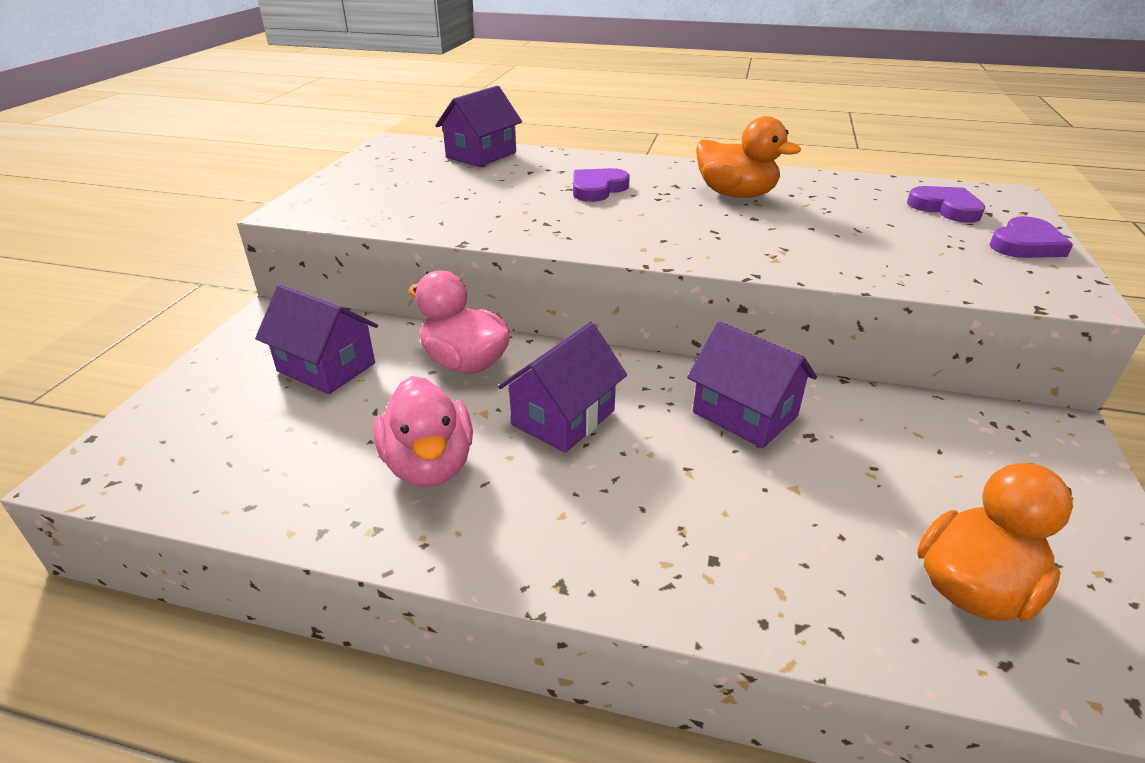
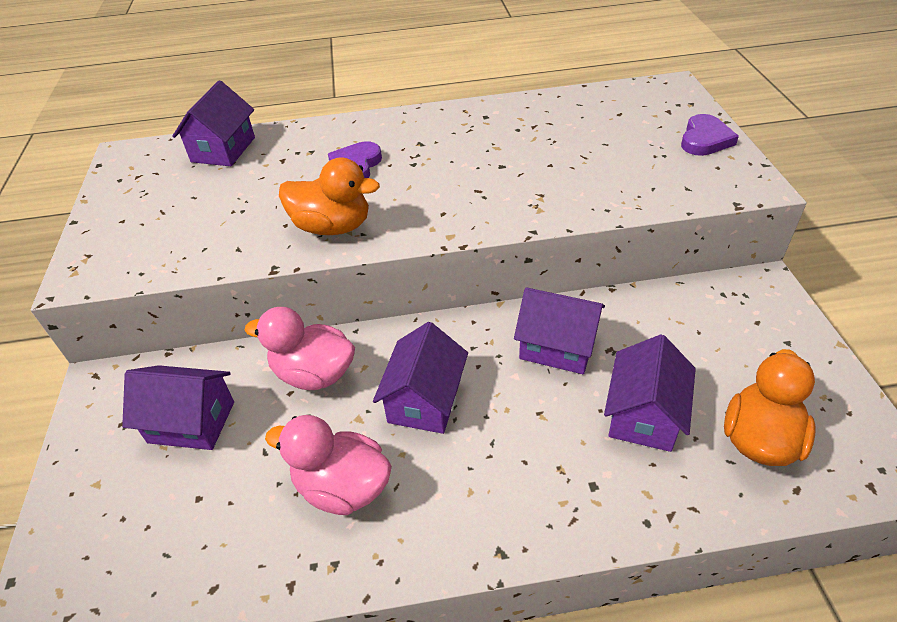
camera: 20 degrees left, 10 degrees up
pink duck [374,376,473,487] -> pink duck turned 150 degrees clockwise [265,415,392,515]
orange duck [696,116,801,198] -> orange duck moved to [279,158,380,235]
purple heart [907,186,985,223] -> none
none -> purple house [604,334,696,452]

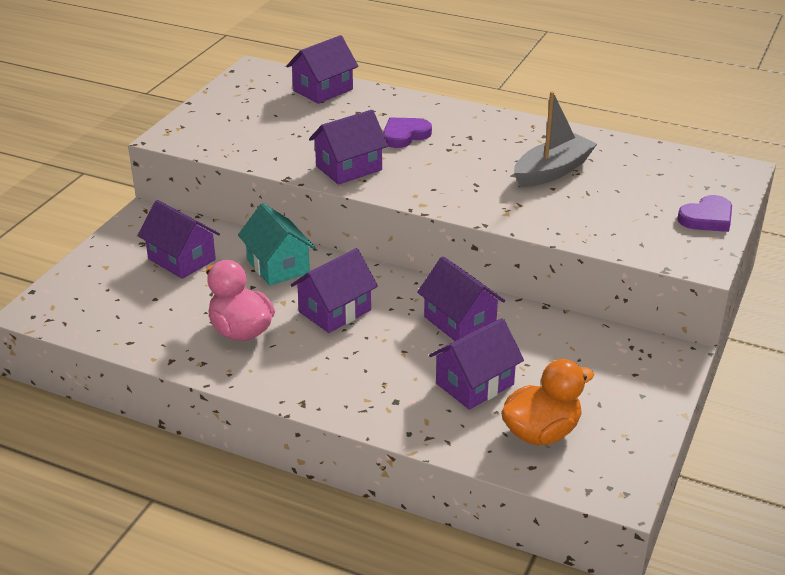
camera: 30 degrees right, 10 degrees down
pink duck [245,307,355,390] -> turquoise house [238,203,316,286]
orange duck [279,158,380,235] -> purple house [309,110,388,185]
none -> grey boat [514,91,597,187]

